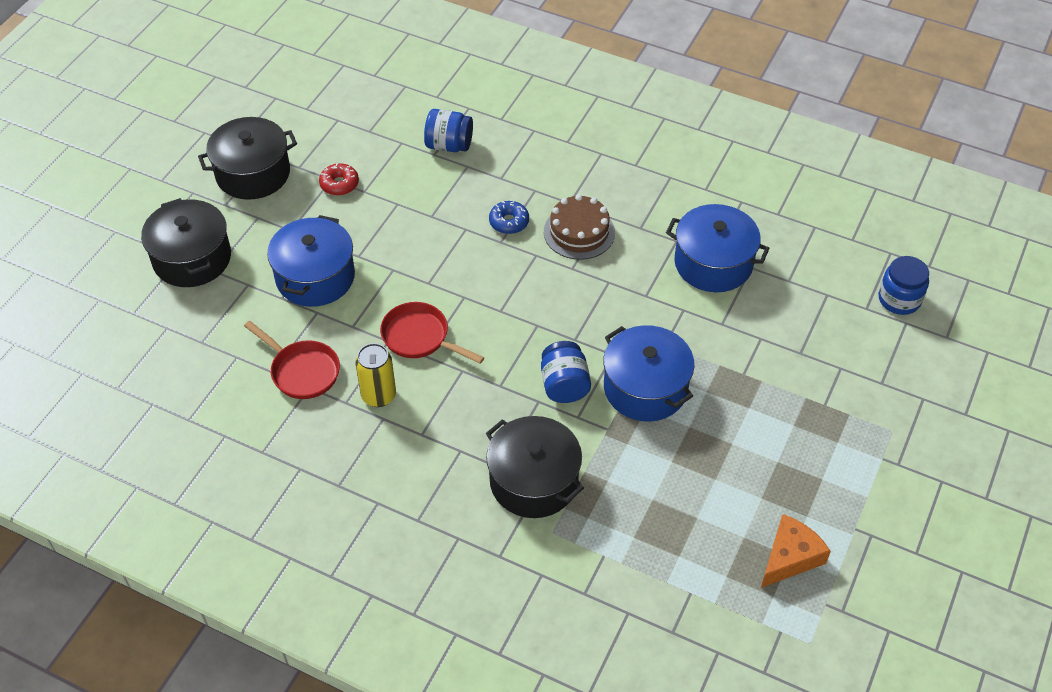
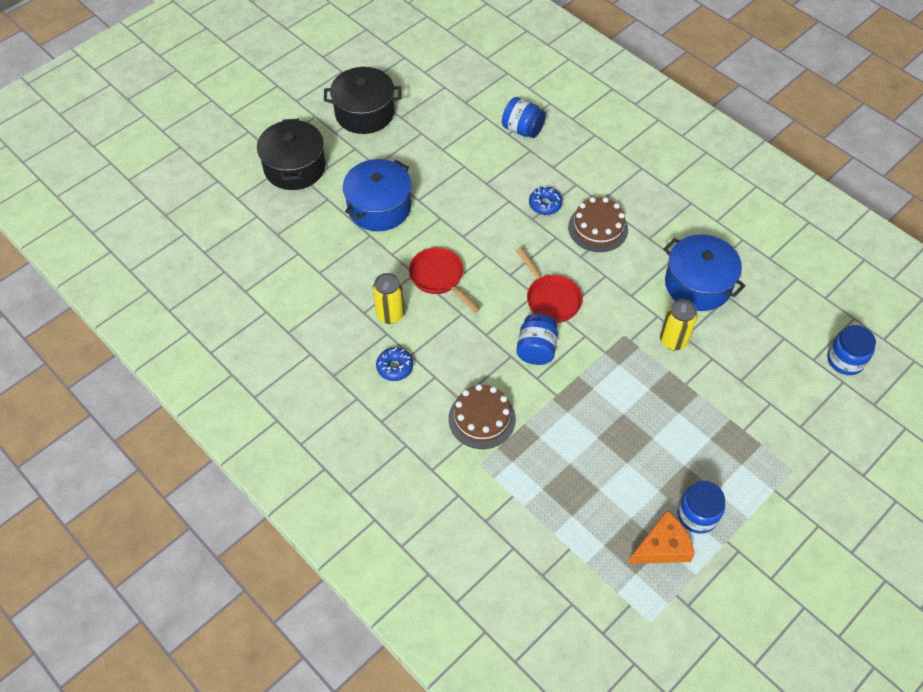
camera: 20 degrees right, 5 degrees up
red pan [244,321,340,399] -> red pan moved to [516,247,583,323]
red donut [319,163,359,195] -> none
black pot [486,416,584,518] -> brown cake [449,384,516,449]
blue pot [603,325,694,422] -> none
none -> blue donut [376,347,413,381]
none -> yellow can [660,299,698,350]
none -> blue jar [678,481,725,534]

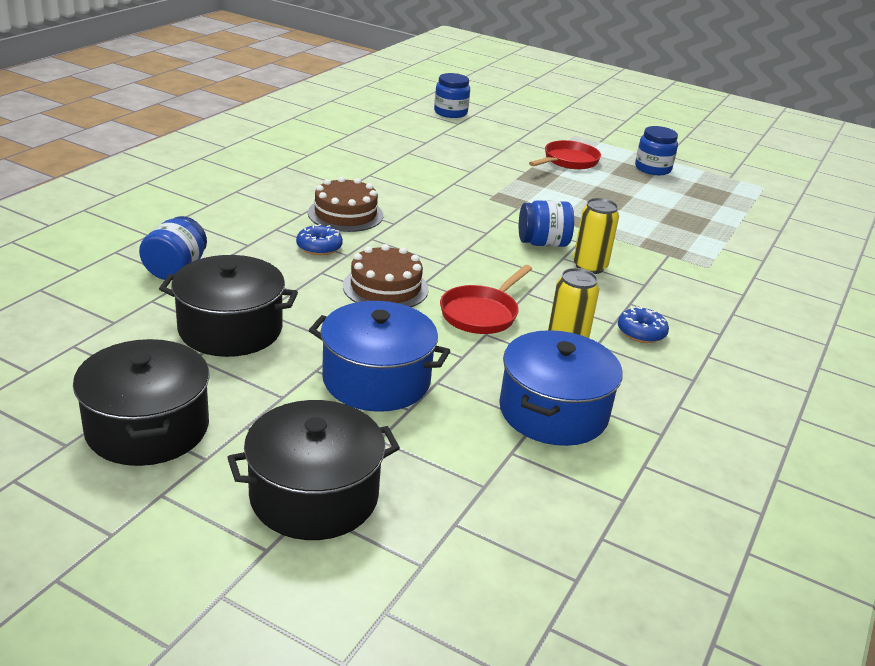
camera: 110 degrees left, 25 degrees down
brown cake [449,384,516,449] -> brown cake moved to [343,244,429,307]
red pan [516,247,583,323] -> red pan moved to [529,140,601,170]
orange cheese [628,510,695,564] -> none
yellow can [660,299,698,350] -> yellow can moved to [573,198,619,274]
blue pot [664,234,745,311] -> blue pot moved to [499,330,623,446]
none -> black pot [159,255,298,357]

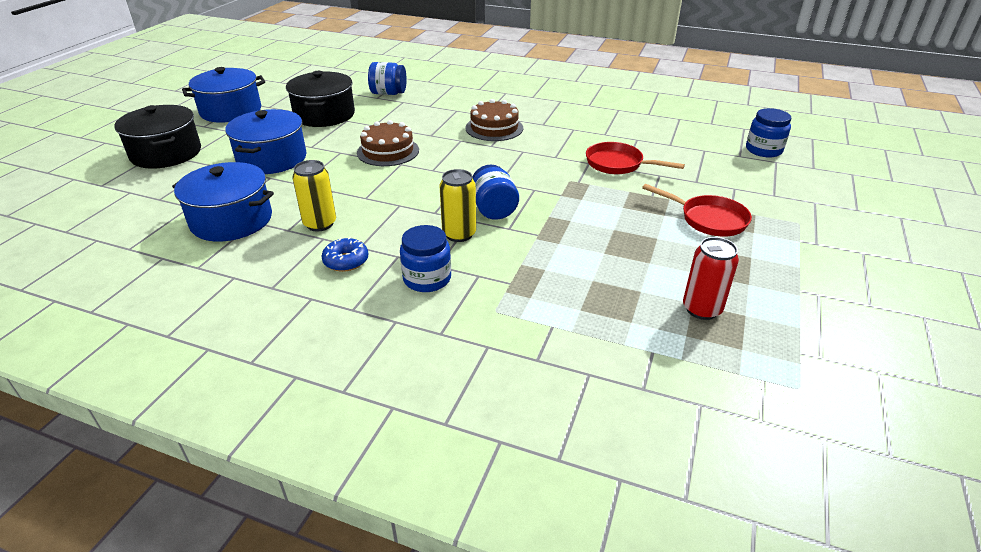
camera: 85 degrees right, 5 degrees up
black pot [73,339,210,466] -> blue pot [182,67,265,123]
blue donut [296,224,343,255] -> none
red pan [440,265,532,334] -> red pan moved to [586,142,685,174]
blue jar [635,126,678,175] -> blue jar moved to [400,225,451,292]
none -> red can [683,237,739,320]

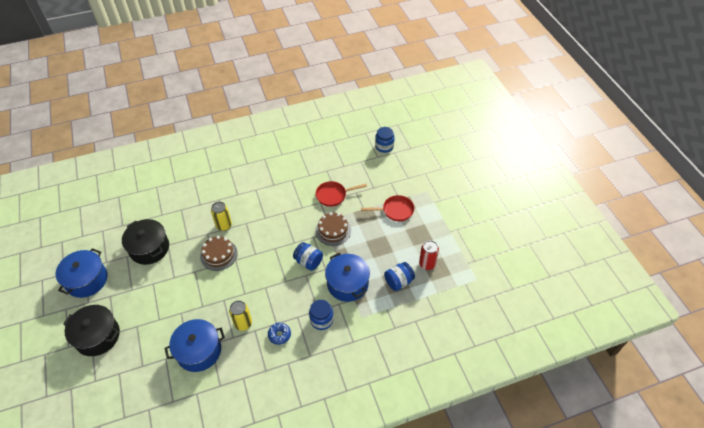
camera: 40 degrees left, 15 degrees up
blue pot [225,109,307,174] -> blue pot moved to [325,253,370,302]
blue jar [368,62,407,95] -> blue jar moved to [384,262,415,291]
yellow can [439,169,476,242] -> yellow can moved to [211,202,232,231]
brown cake [466,99,523,141] -> brown cake moved to [315,212,351,246]

